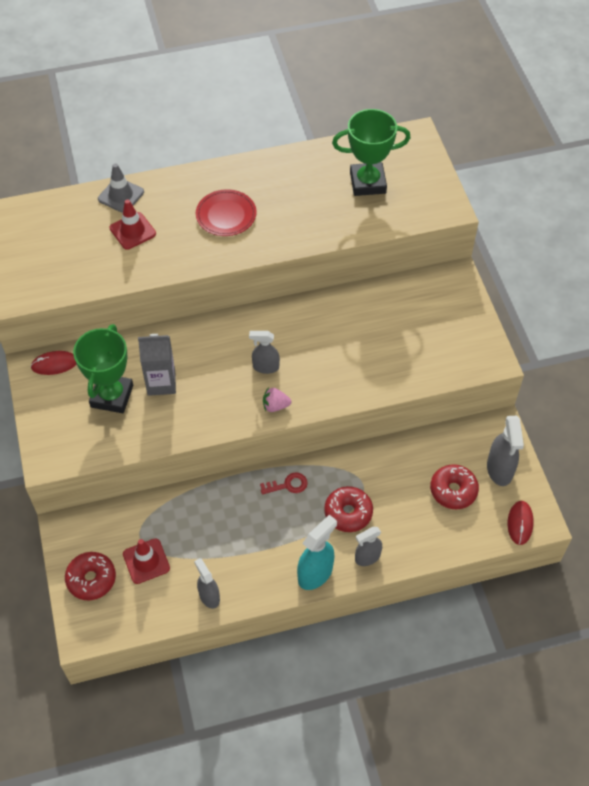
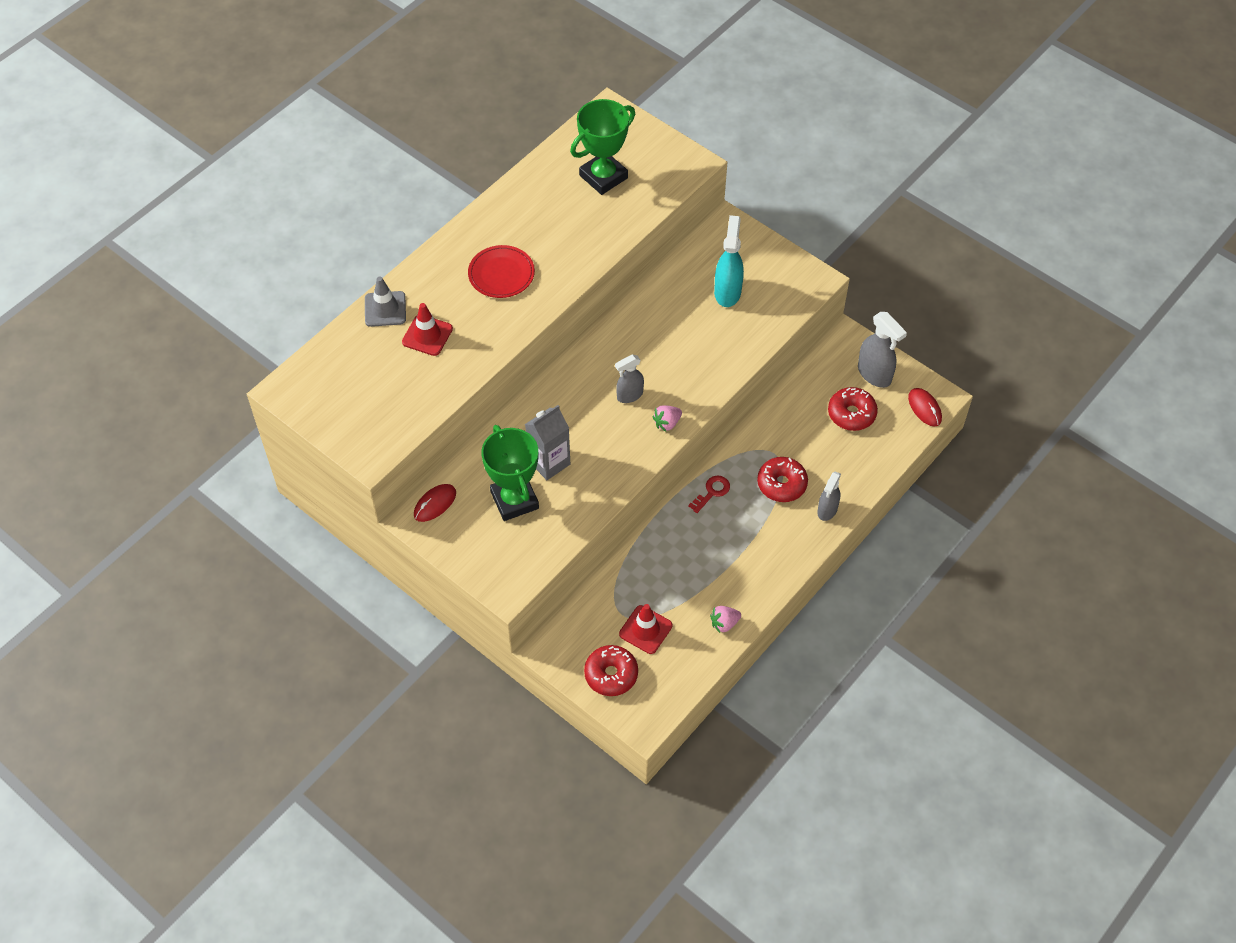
camera: 35 degrees left, 0 degrees up
grey spray bottle [194,558,220,608] -> pink strawberry [710,606,741,633]
turquoise spray bottle [297,515,337,590] -> turquoise spray bottle moved to [714,215,744,307]

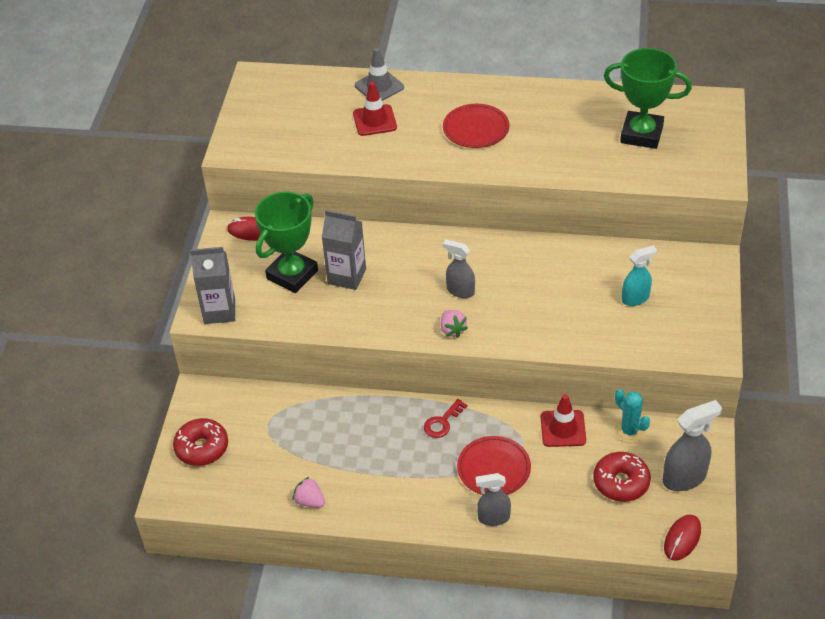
camera: 60 degrees right, 10 degrees down
red traffic cone [619,604,672,654] -> red traffic cone moved to [541,394,586,447]
pink strawberry [653,405,682,432] -> pink strawberry turned 135 degrees counterclockwise [441,310,468,338]
red key [688,475,730,513] -> red key turned 120 degrees clockwise [424,399,468,438]
turquoise spray bottle [714,215,744,307] -> turquoise spray bottle [622,245,657,306], size x0.66
red donut [757,457,808,502] -> red plate [457,436,531,495]
grey spray bottle [858,312,907,388] -> grey spray bottle turned 135 degrees counterclockwise [663,400,722,491]
none -> grey carton [190,247,235,324]
none -> turquoise cactus [614,389,650,443]

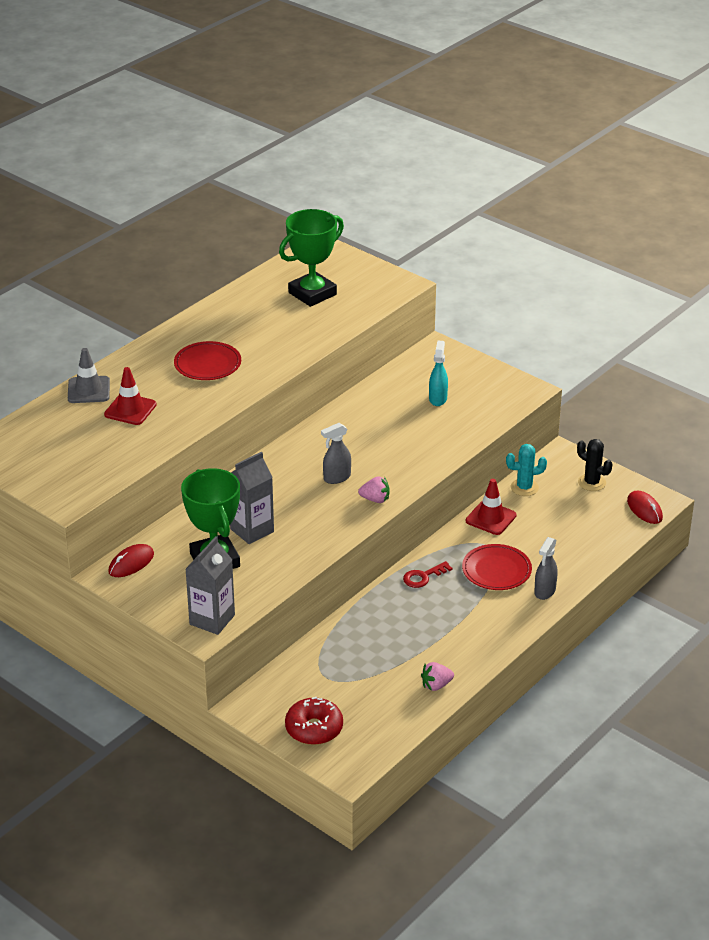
camera: 60 degrees left, 10 degrees down
red key [424,399,468,438] -> red key turned 75 degrees clockwise [403,561,453,588]
red donut [593,452,651,502] -> none
grey spray bottle [663,400,722,491] -> black cactus [577,439,612,491]

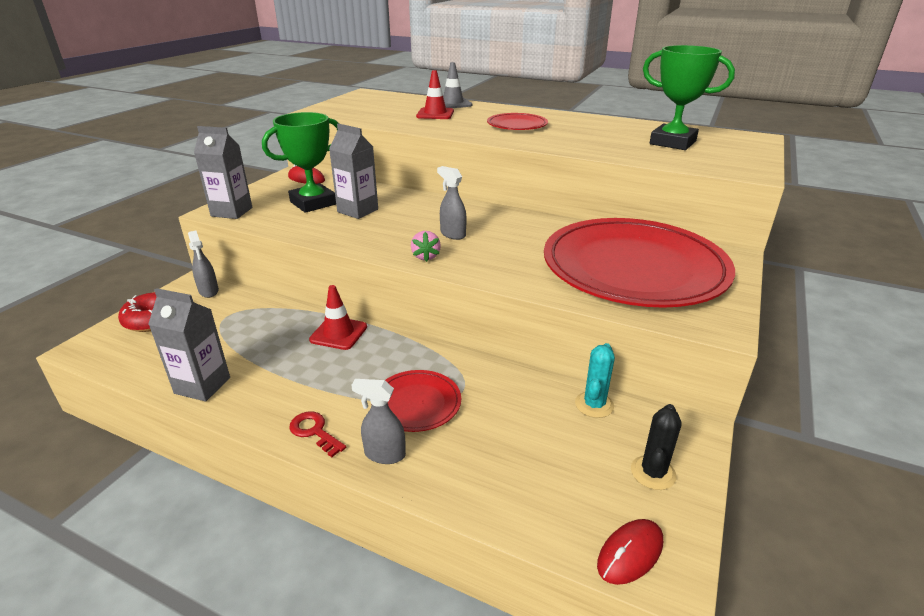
camera: 75 degrees right, 5 degrees down
red key [403,561,453,588] -> red key moved to [289,411,346,457]
pink strawberry [421,662,454,691] -> grey carton [148,288,230,401]
turquoise spray bottle [429,341,448,406] -> red plate [544,218,735,308]
red traffic cone [466,479,517,535] -> red traffic cone moved to [309,285,367,350]
turquoise cactus [506,444,547,496] -> turquoise cactus turned 45 degrees clockwise [575,343,615,418]
none -> grey spray bottle [188,231,219,298]

